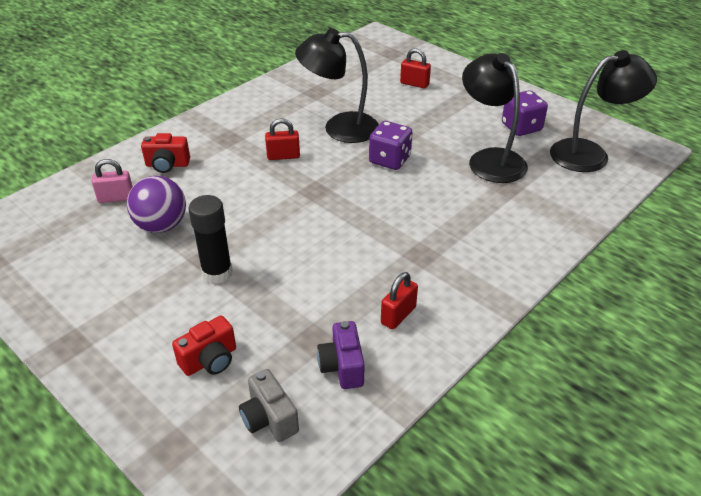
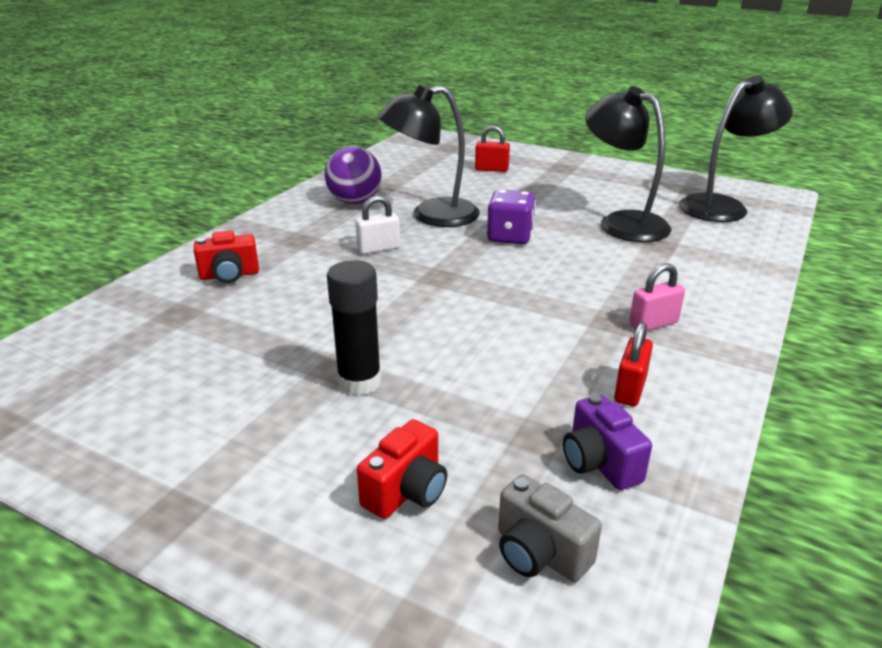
camera: 15 degrees left, 10 degrees down
pink padlock [92,159,133,203] -> pink padlock moved to [629,263,685,331]
purple ball [127,176,186,233] -> purple ball moved to [324,146,381,204]
red padlock [265,118,300,160] -> white padlock [355,196,400,254]
purple dice [502,90,548,136] -> none

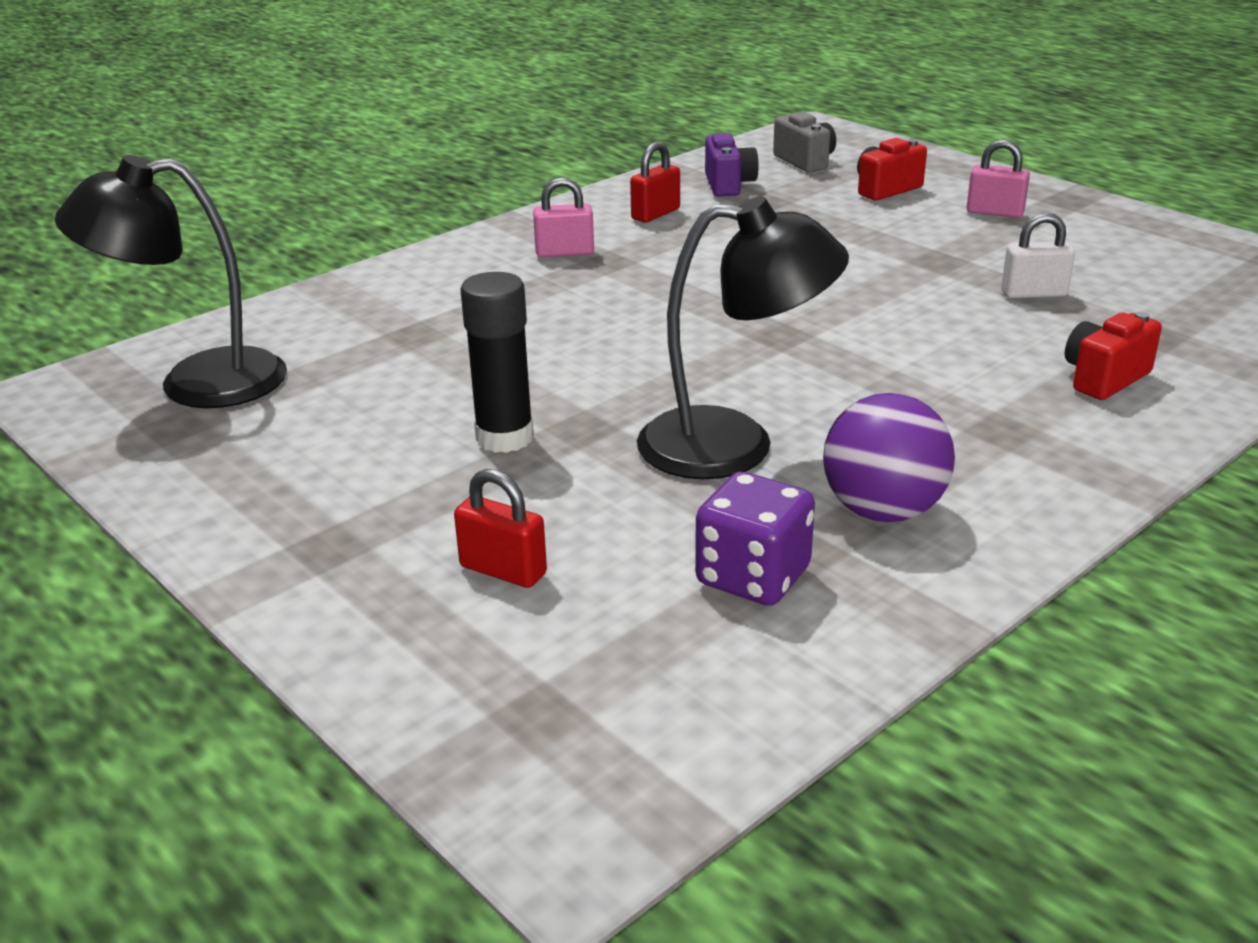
camera: 160 degrees left, 0 degrees up
red camera [194,230,259,283] -> red camera turned 45 degrees counterclockwise [1065,312,1162,400]
black glue stick [327,260,382,396] -> black glue stick moved to [461,272,534,453]
white padlock [355,196,400,254] -> white padlock moved to [1001,213,1075,298]
purple dice [487,189,536,245] -> purple dice moved to [695,472,815,606]
black lamp [585,86,671,242] -> none
none -> pink padlock [967,140,1030,218]

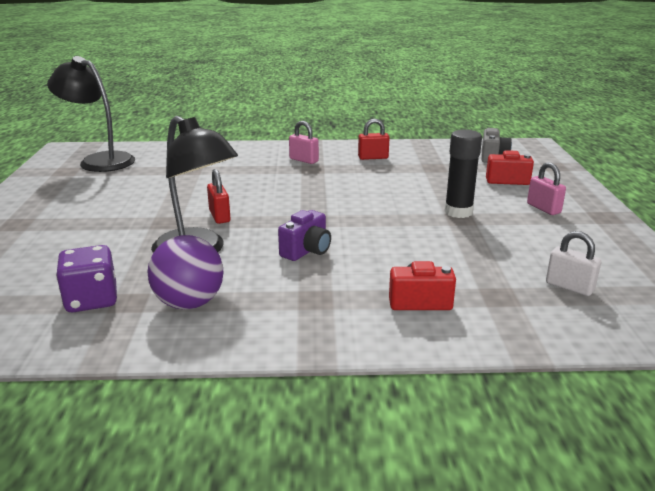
camera: 40 degrees right, 5 degrees down
red padlock [454,469,547,588] -> red padlock moved to [207,169,231,224]
black glue stick [461,272,534,453] -> black glue stick moved to [445,130,482,218]
purple camera [705,133,759,197] -> purple camera moved to [278,210,331,261]
white padlock [1001,213,1075,298] -> white padlock moved to [546,231,601,296]

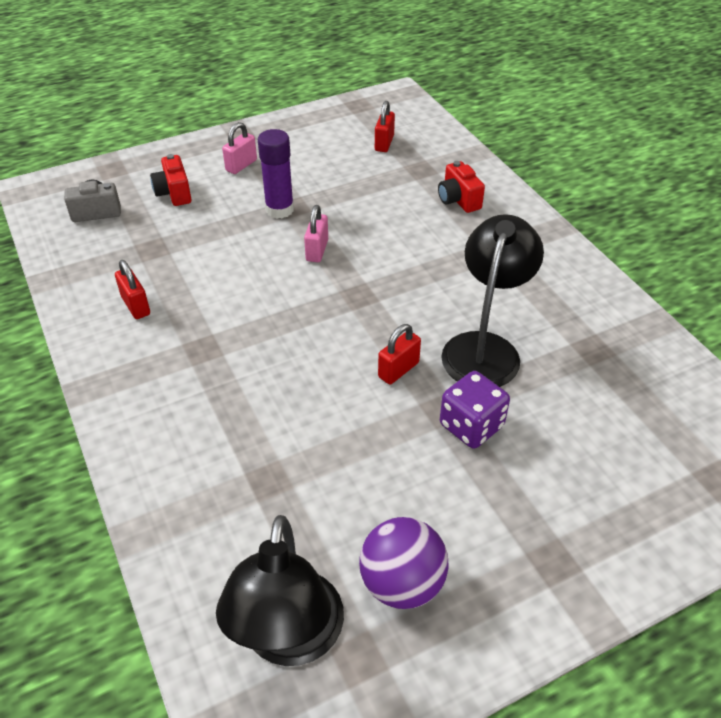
camera: 115 degrees left, 20 degrees up
purple dice [56,245,117,312] -> purple dice moved to [440,371,510,449]
purple ball [147,235,224,309] -> purple ball moved to [359,517,449,609]
purple camera [278,210,331,261] -> none
pink padlock [289,121,319,164] -> pink padlock moved to [304,205,328,262]
black glue stick [445,130,482,218] -> purple glue stick [258,129,294,219]
white padlock [546,231,601,296] -> red padlock [375,101,395,152]

